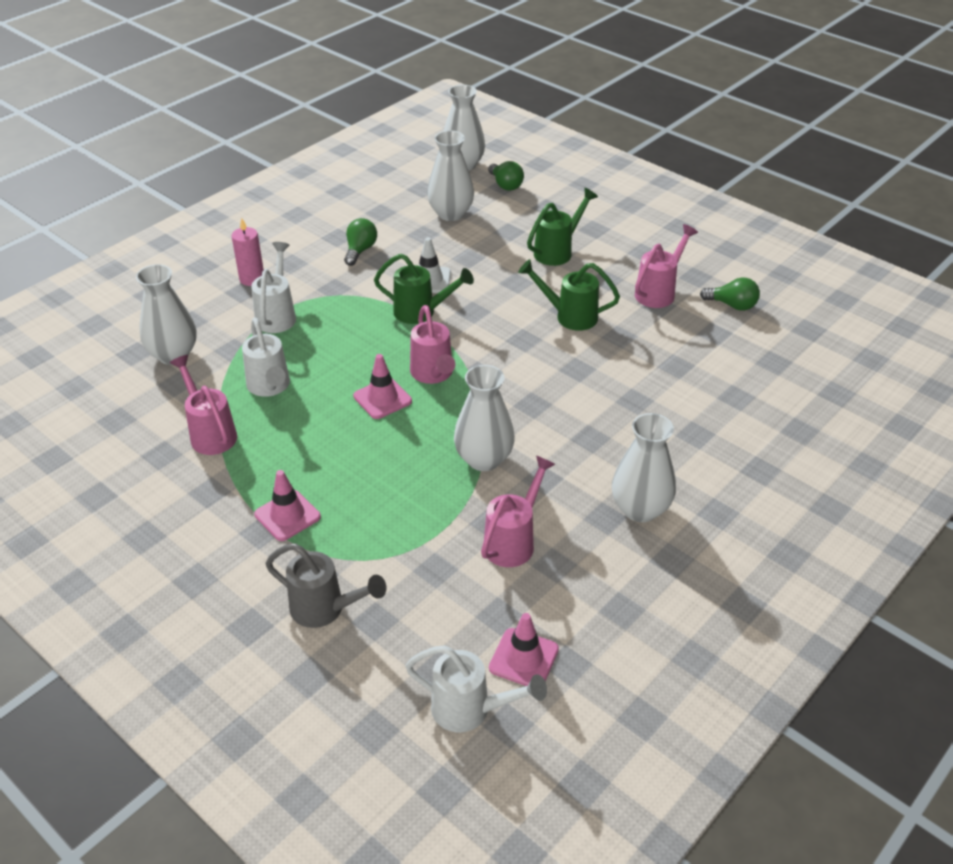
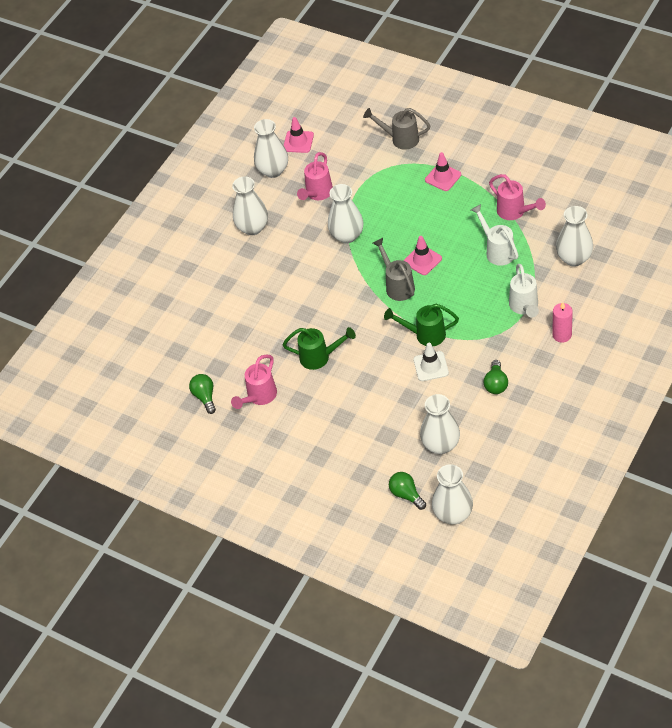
camera: 175 degrees right, 10 degrees up
white watering can [405,645,547,732] -> none
pink watering can [410,305,455,384] -> grey watering can [373,238,415,301]
green watering can [527,188,598,266] -> none
green light bulb [700,278,760,311] -> green light bulb turned 60 degrees clockwise [189,374,216,414]
none -> white vase [254,119,288,178]

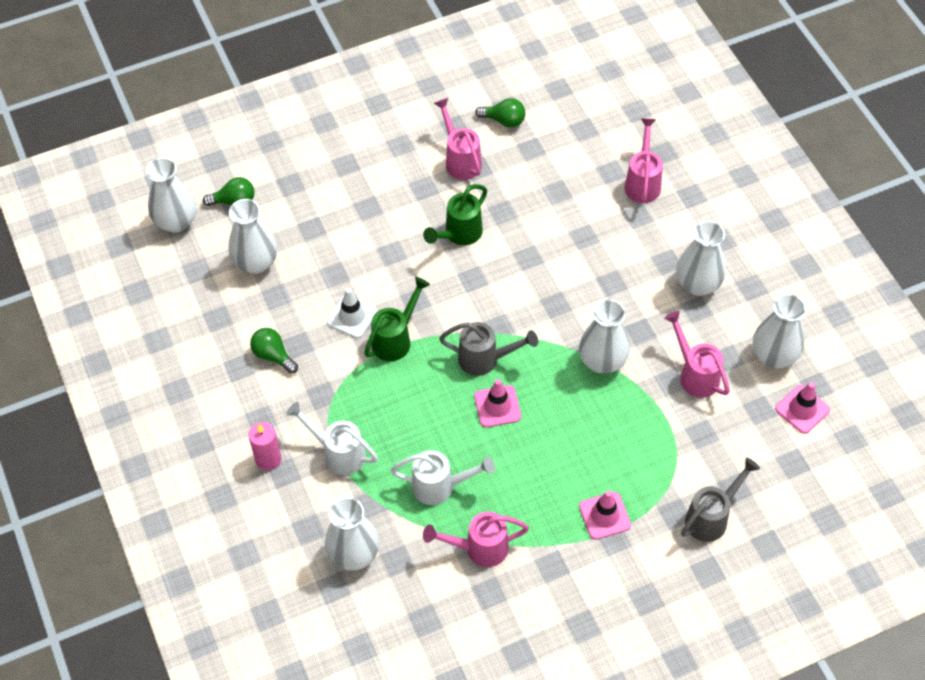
camera: 120 degrees right, 5 degrees up
none -> pink watering can [624,118,663,203]

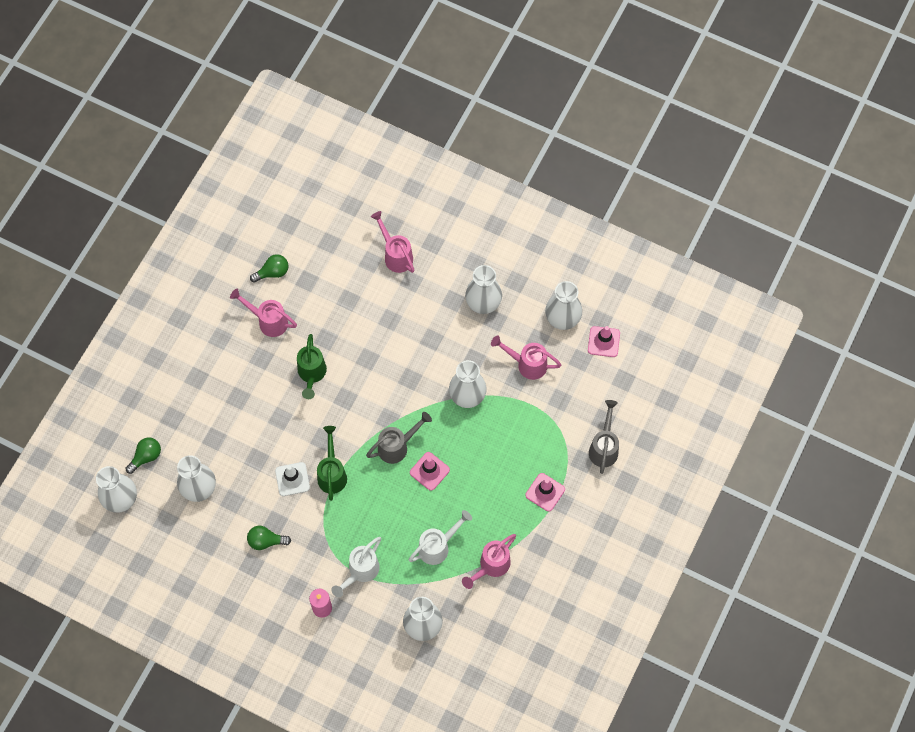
camera: 40 degrees left, 10 degrees up
white watering can [286,402,378,475] -> white watering can turned 45 degrees counterclockwise [332,537,381,597]

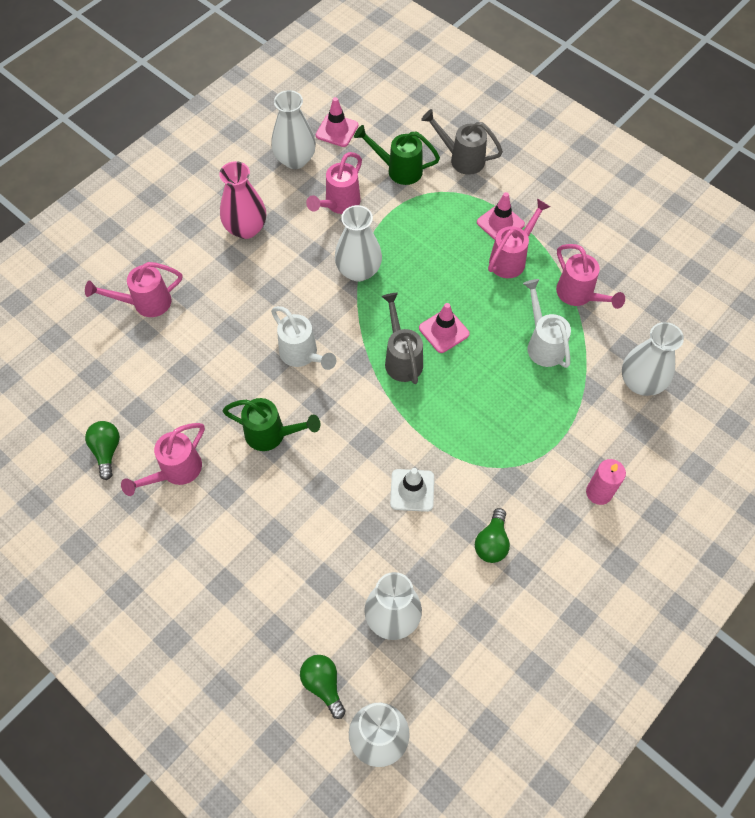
camera: 75 degrees left, 5 degrees down
green watering can [317,426,347,501] -> green watering can moved to [354,125,440,185]
white watering can [332,537,381,597] -> white watering can moved to [271,306,336,370]
white vase [465,265,502,314] -> pink vase [219,161,266,239]
none -> pink watering can [488,199,550,278]

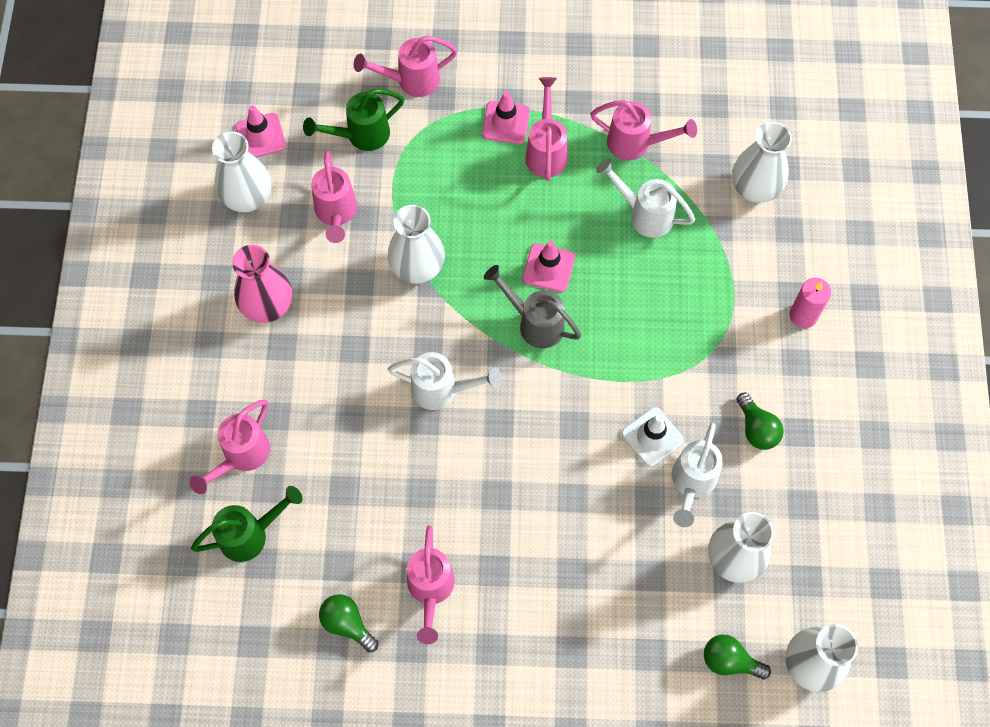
camera: 40 degrees left, 5 degrees up
green watering can [223,398,320,451] -> green watering can moved to [191,486,303,562]
grey watering can [421,109,503,175] -> pink watering can [354,35,457,97]
none -> white watering can [672,423,723,527]

